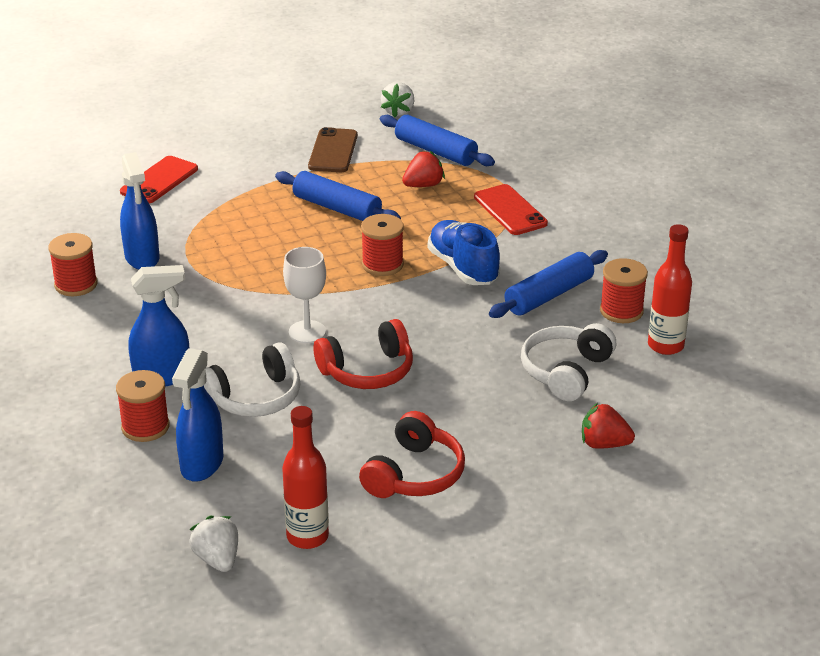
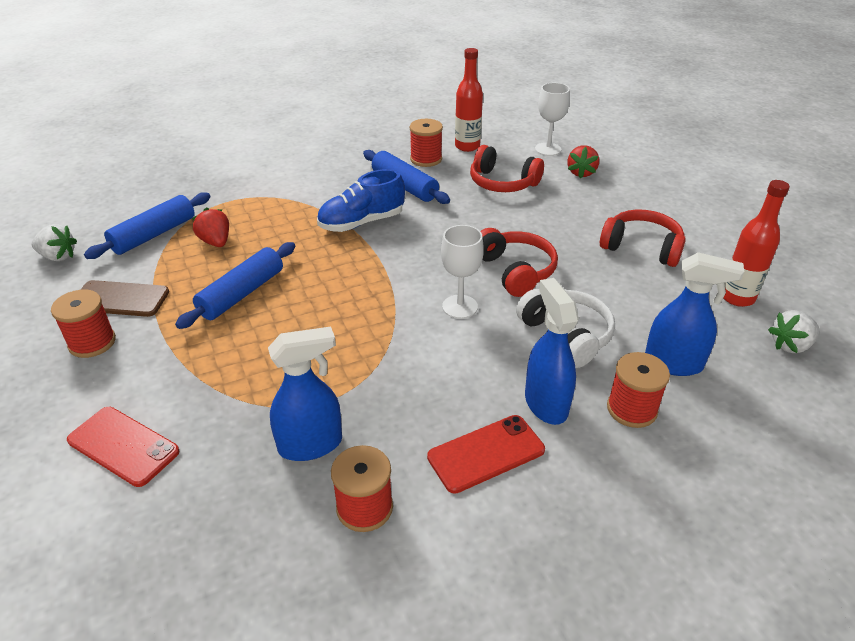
camera: 90 degrees left, 5 degrees up
red spool [361,214,404,276] -> red spool moved to [51,289,116,358]
red phone [474,184,548,235] -> red phone moved to [427,415,545,494]
white headphones [521,323,616,401] -> red headphones [470,145,544,192]
none -> white goblet [535,83,570,156]

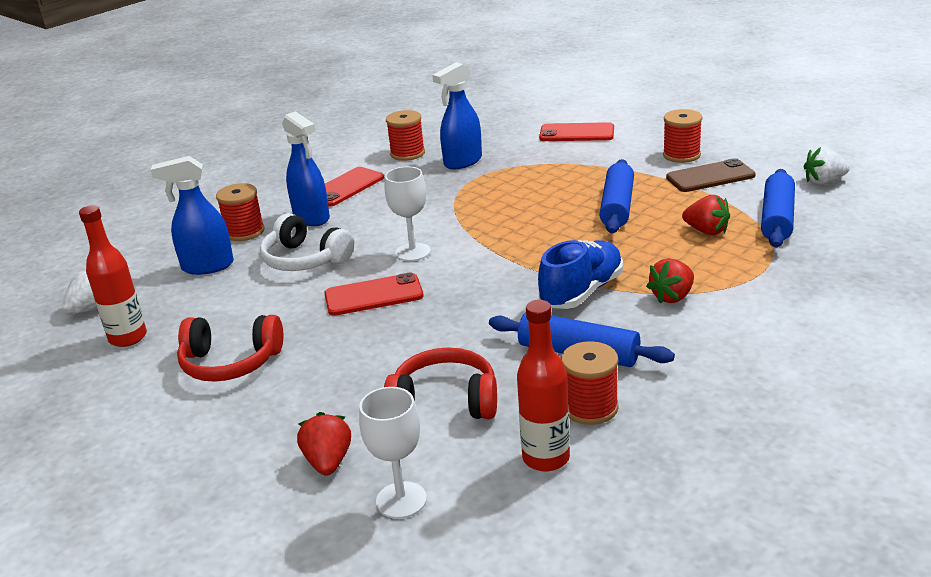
camera: 160 degrees right, 10 degrees down
red headphones [480,228,558,297] -> red phone [324,272,424,316]
none -> red strawberry [646,258,694,304]

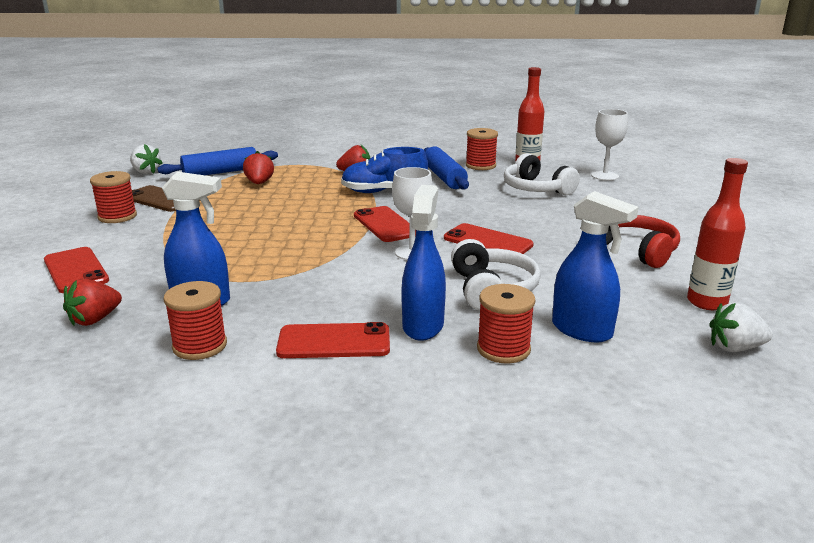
camera: 135 degrees left, 5 degrees down
red strawberry [297,412,351,475] -> red strawberry moved to [63,278,122,326]
red headphones [384,348,497,419] -> white headphones [504,153,580,195]
blue rolling pin [599,159,634,233] -> none
none -> red phone [354,206,416,242]

